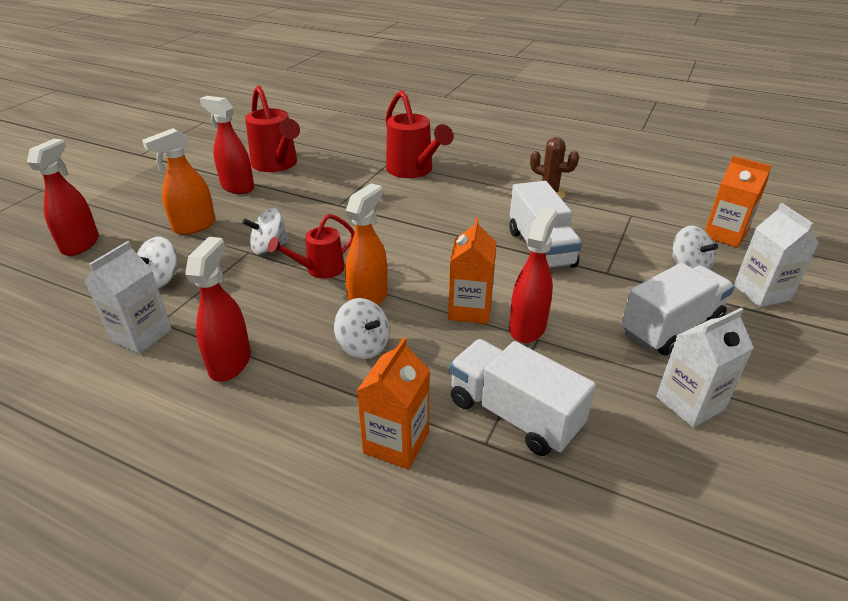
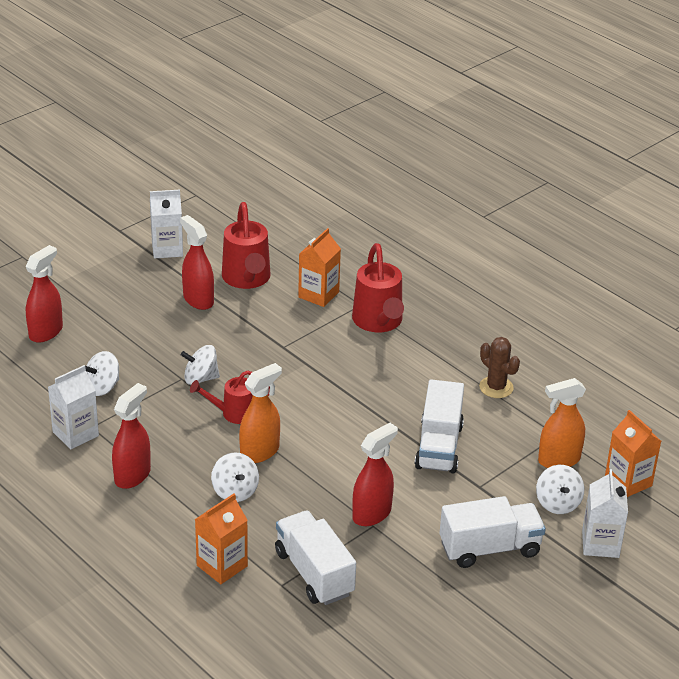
camera: 20 degrees right, 0 degrees up
orange spray bottle [142,128,216,235] -> orange spray bottle moved to [538,378,586,468]
orange carton [448,218,497,324] -> orange carton moved to [298,228,341,307]
white carton [656,308,754,428] -> white carton moved to [150,190,183,258]

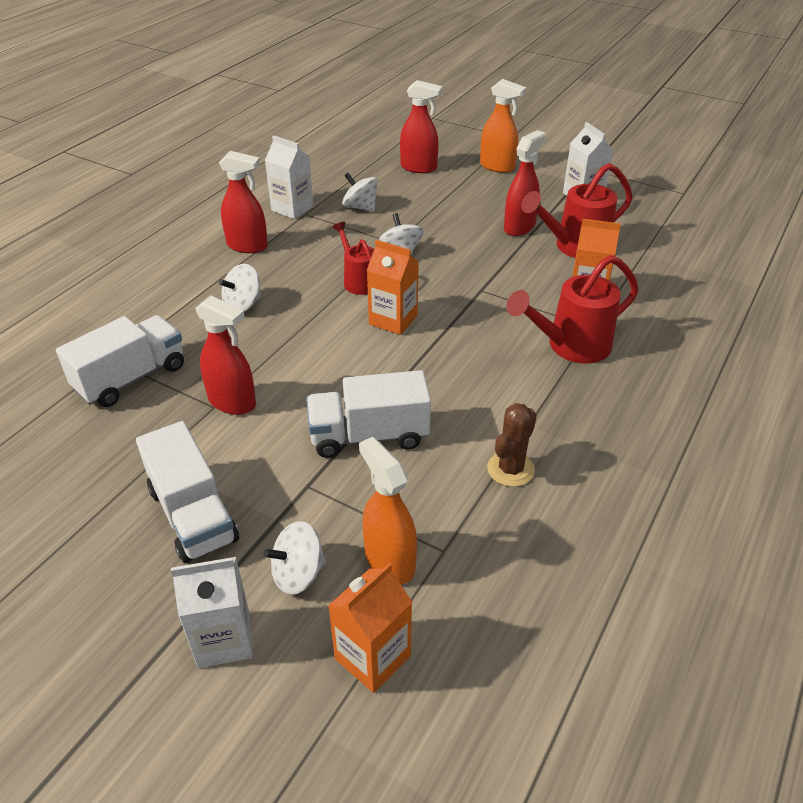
camera: 75 degrees right, 5 degrees up
orange carton [195,494,248,584] -> orange carton moved to [367,240,419,335]
orange spray bottle [239,363,282,463] -> orange spray bottle moved to [480,79,526,173]

